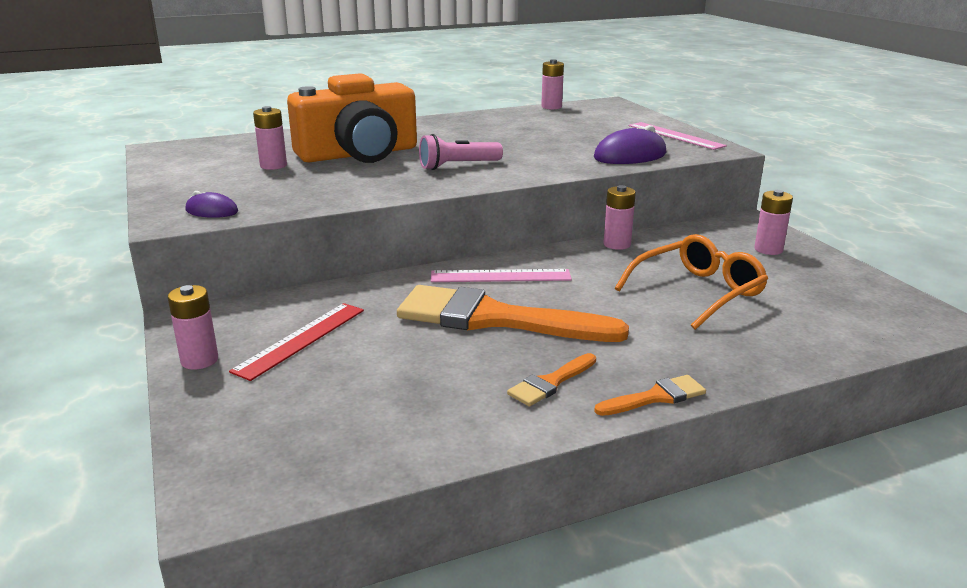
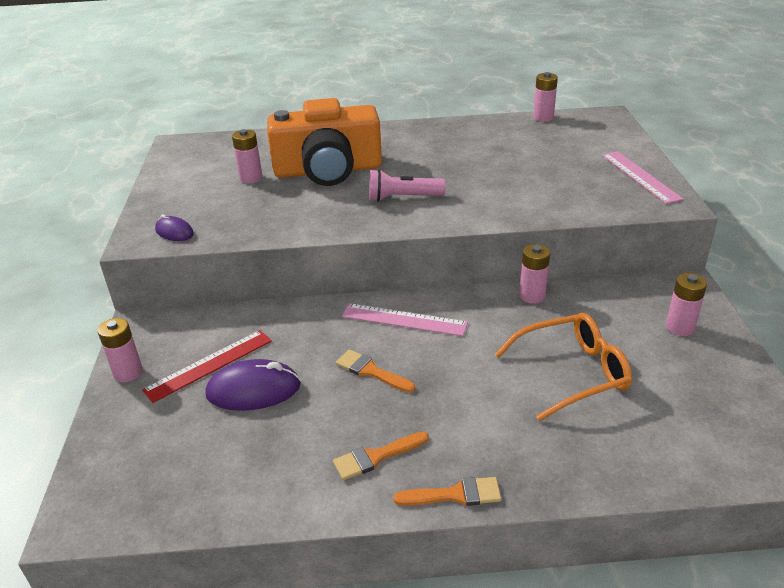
camera: 20 degrees right, 10 degrees up
orange brush [397,285,629,342] -> orange brush [336,349,415,393], size x0.44
purple mouse [594,125,667,164] -> purple mouse moved to [205,359,301,411]

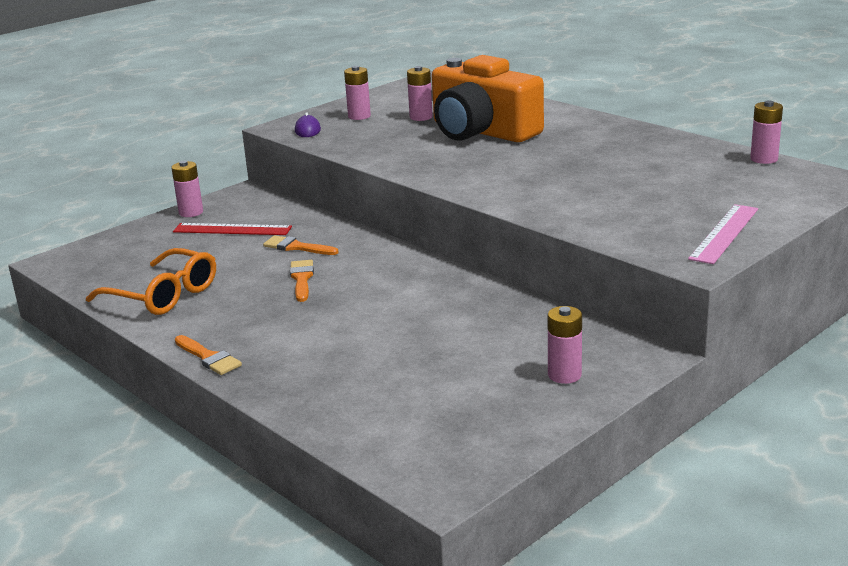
camera: 50 degrees right, 10 degrees down
purple mouse [205,359,301,411] -> none
orange brush [333,432,429,480] -> orange brush moved to [263,236,339,255]
pink ruler [342,303,468,336] -> none
pink flashlight [369,169,446,202] -> none
orange glasses [495,313,632,421] -> orange glasses moved to [86,248,216,315]
pink battery [519,244,550,304] -> pink battery moved to [344,66,371,120]

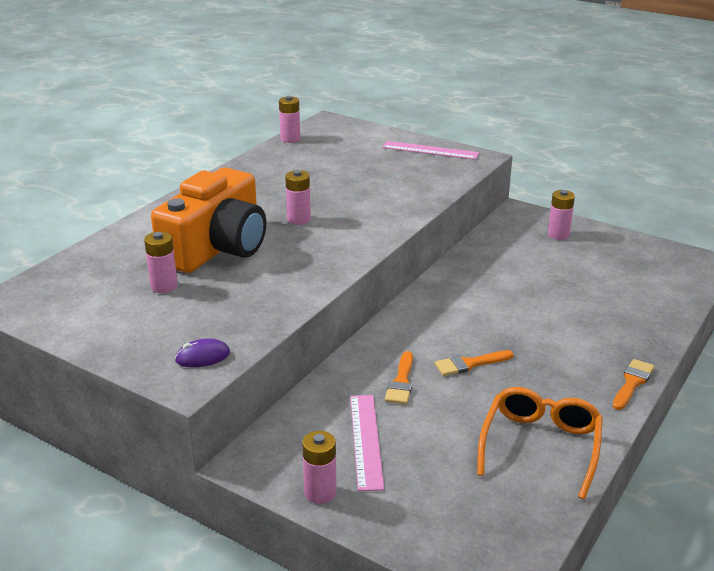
camera: 105 degrees left, 5 degrees up
red ruler [173,223,292,235] -> pink ruler [350,395,384,491]
pink battery [344,66,371,120] -> pink battery moved to [285,170,311,225]

